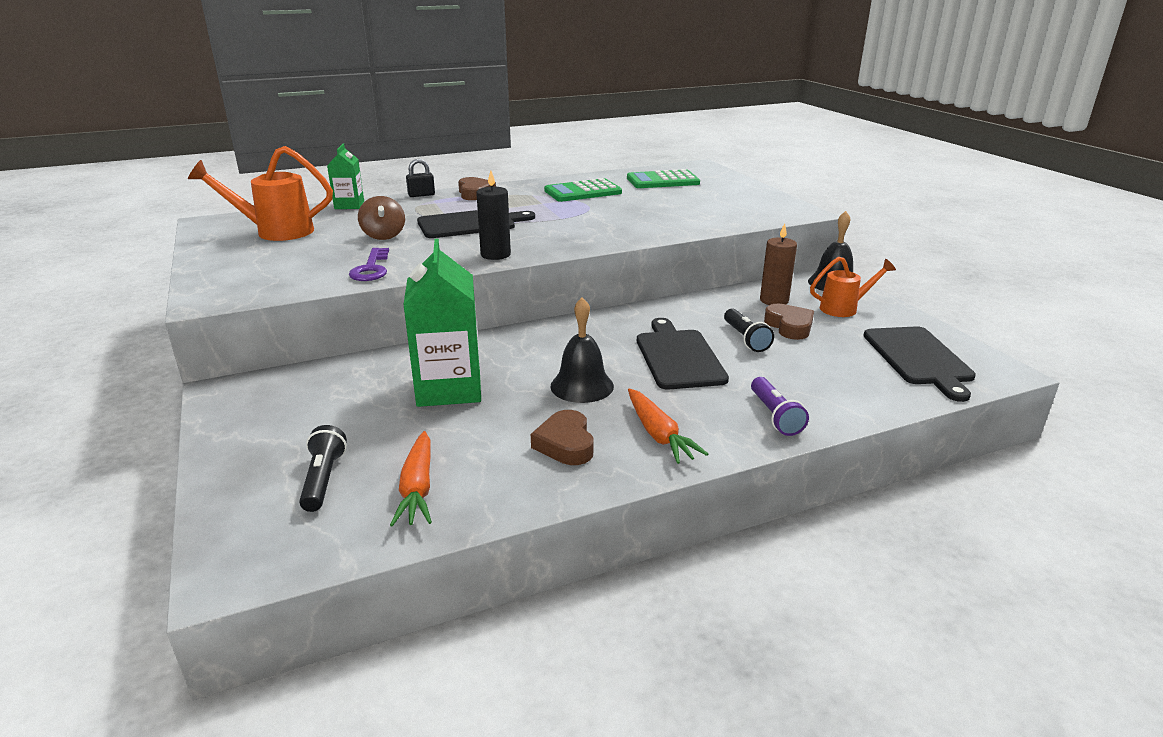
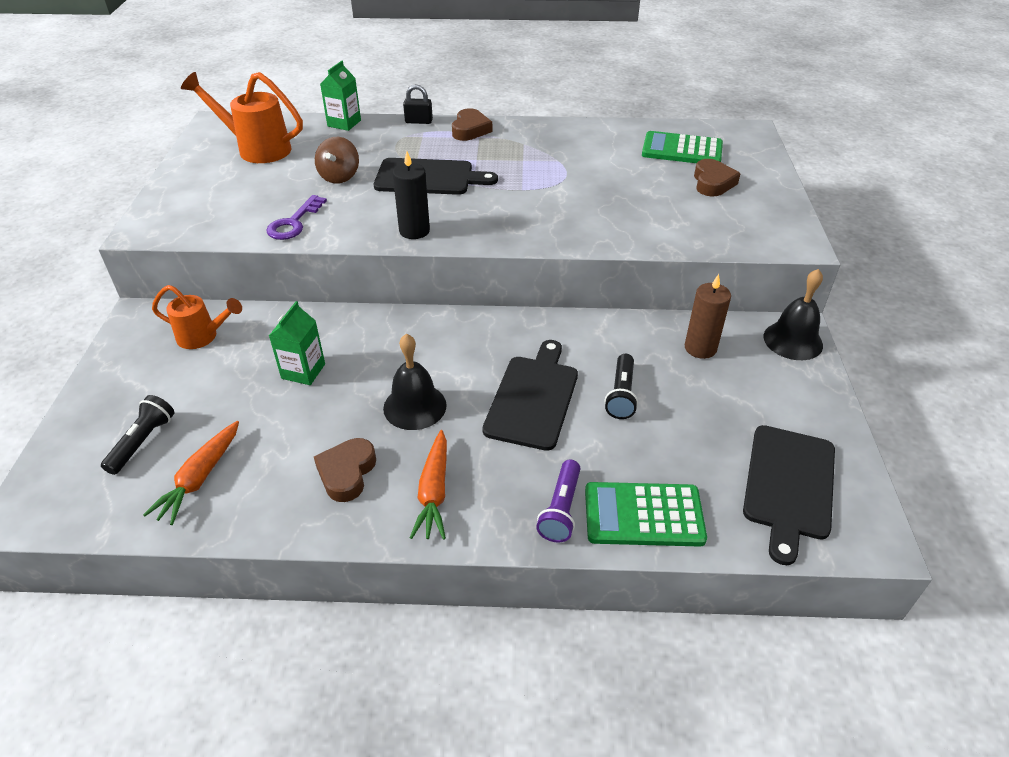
camera: 25 degrees right, 15 degrees up
green carton [403,239,481,407] -> green carton [269,301,325,385], size x0.56
green calculator [544,178,622,202] -> green calculator moved to [585,482,707,547]
brown heart [764,304,814,340] -> brown heart moved to [694,159,741,197]
orange watering can [810,257,896,317] -> orange watering can moved to [152,285,242,349]

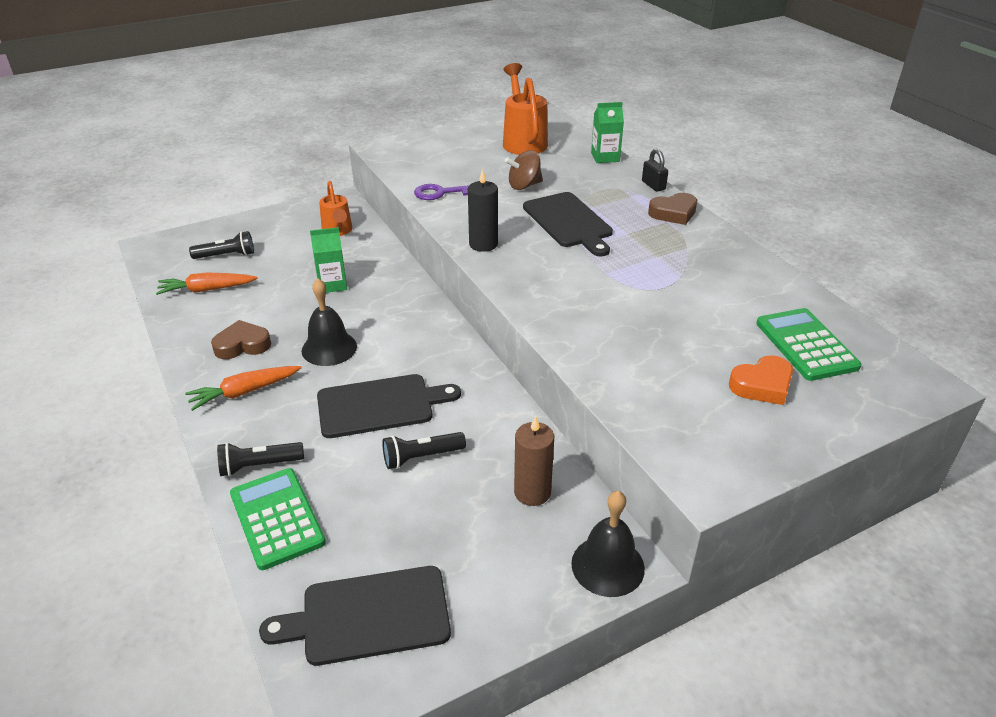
camera: 60 degrees right, 5 degrees down
purple flashlight [536,459,580,542] -> black flashlight [217,442,304,476]
brown heart [694,159,741,197] -> orange heart [729,355,793,405]

